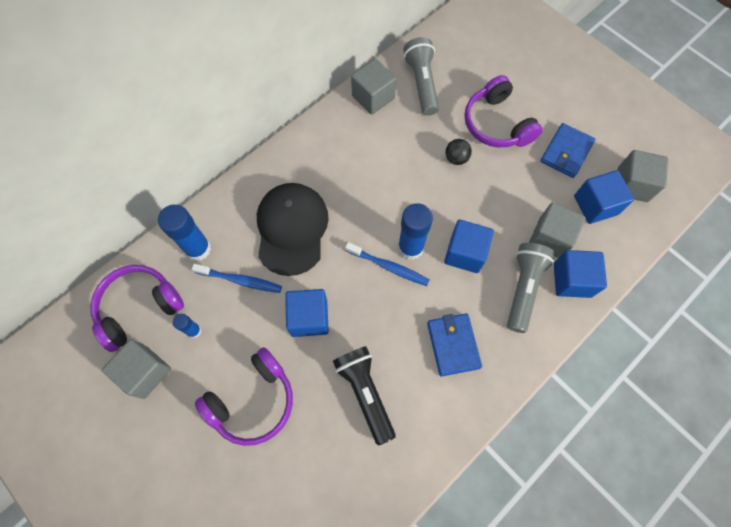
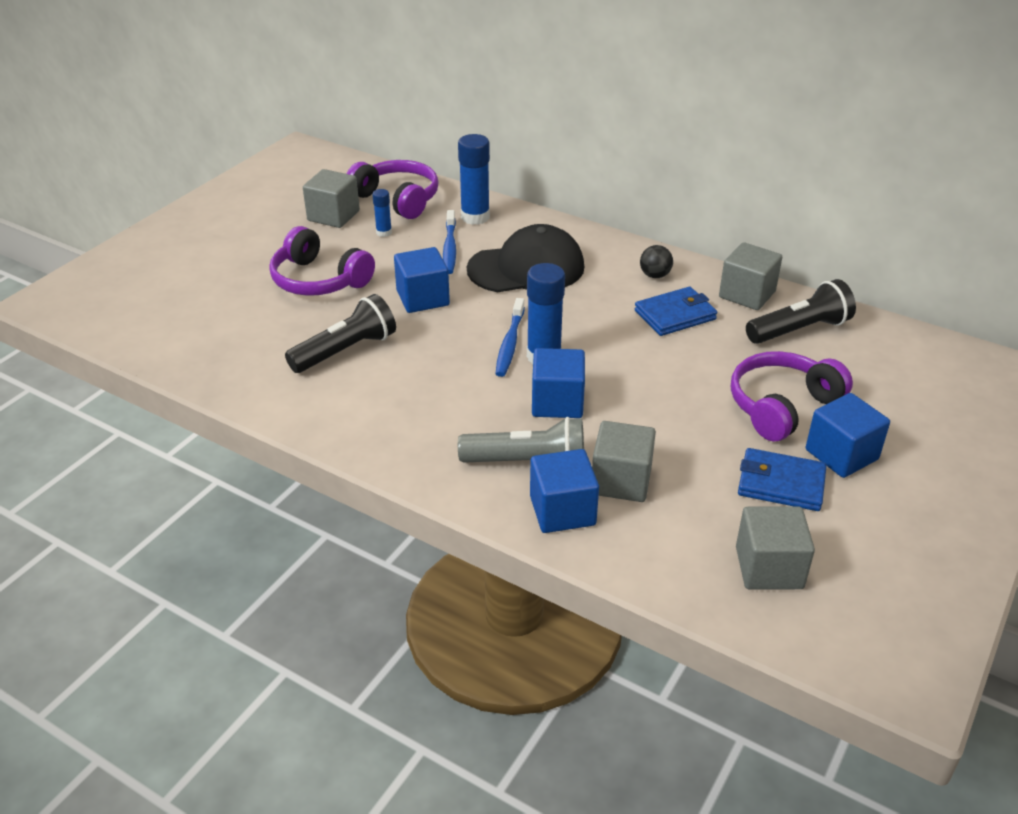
camera: 75 degrees right, 30 degrees down
grey flashlight [403,37,439,116] -> black flashlight [746,279,856,344]
blue wallet [427,313,482,377] -> blue wallet moved to [635,287,717,336]
black ball [445,139,472,165] -> black ball moved to [640,245,673,278]
blue cube [574,170,634,224] -> blue cube moved to [806,393,890,478]

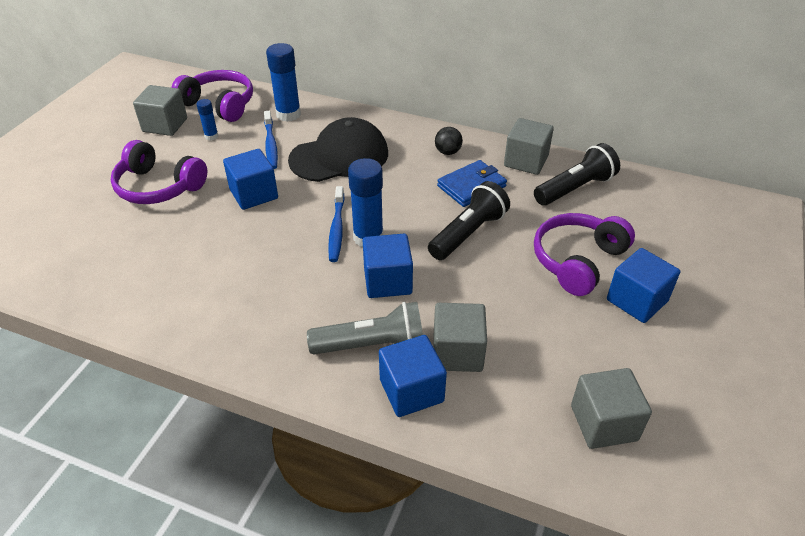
camera: 10 degrees left, 5 degrees up
black flashlight [285,294,396,373] -> black flashlight moved to [428,181,510,260]
blue wallet [738,448,827,511] -> none

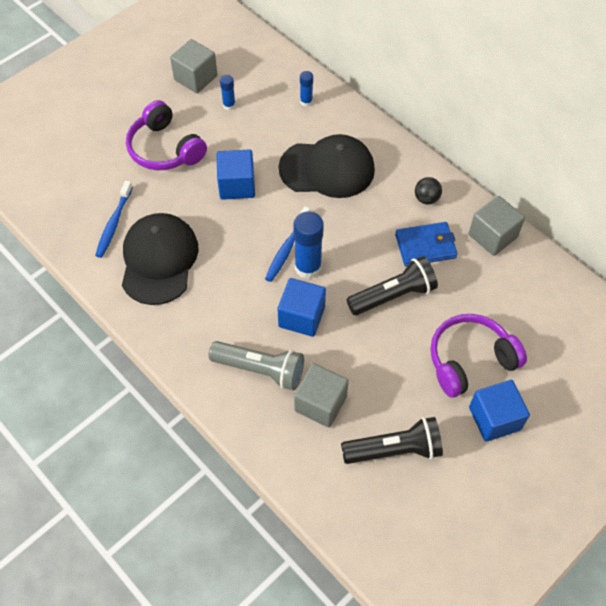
camera: 25 degrees right, 15 degrees up
purple headphones [171,70,253,122] -> none
blue toothbrush [264,111,278,169] -> blue toothbrush moved to [95,181,133,258]
blue glue stick [266,43,301,122] -> blue glue stick [300,71,313,107], size x0.53
blue cube [379,335,447,417] -> none
black flashlight [534,143,620,206] -> black flashlight moved to [341,417,443,464]
grey cube [571,368,652,449] -> none
none -> black cap [122,213,198,305]

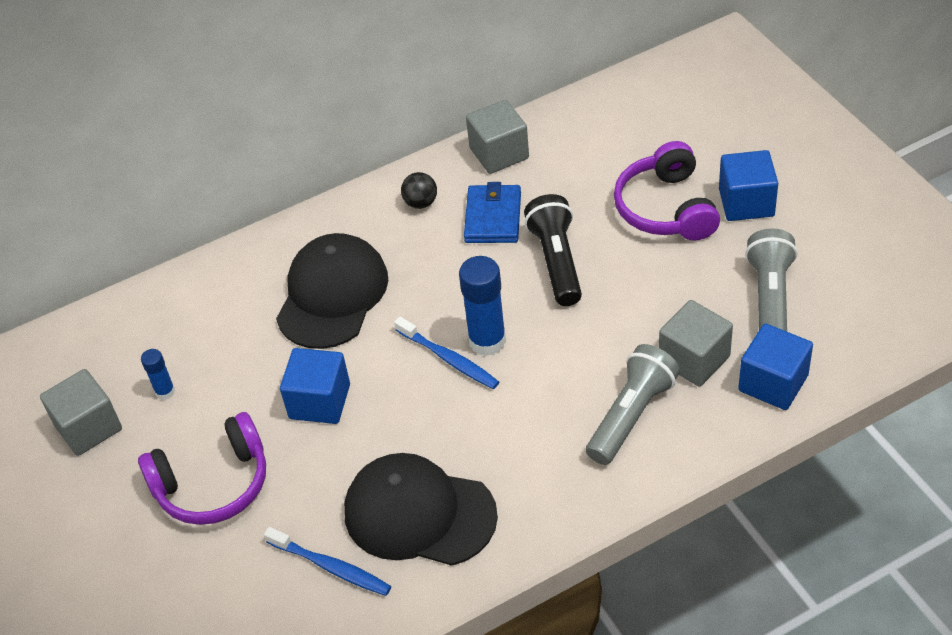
camera: 70 degrees left, 10 degrees down
blue cube [278,278,326,337] -> blue cube moved to [738,323,813,410]
blue glue stick [300,71,313,107] -> none
black flashlight [341,417,443,464] -> grey flashlight [745,228,798,331]

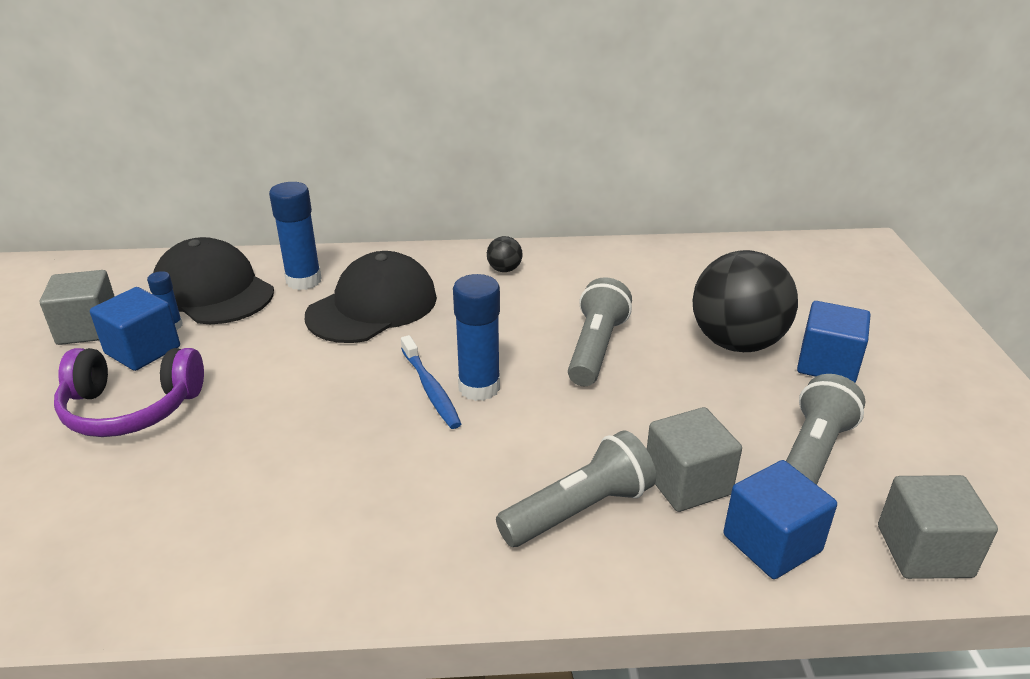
camera: 20 degrees right, 15 degrees down
blue toothbrush [264,527,391,596] -> none
blue cube [280,348,350,424] -> blue cube moved to [90,287,180,371]
black cap [344,453,498,566] -> black cap moved to [153,237,274,324]
blue wallet [464,182,521,243] -> none
grey cube [466,100,529,174] -> grey cube moved to [878,475,998,579]
black flashlight [524,194,582,306] -> grey flashlight [568,277,632,386]
purple headphones [614,141,720,241] -> black ball [693,250,798,352]
none -> blue glue stick [269,182,321,290]

